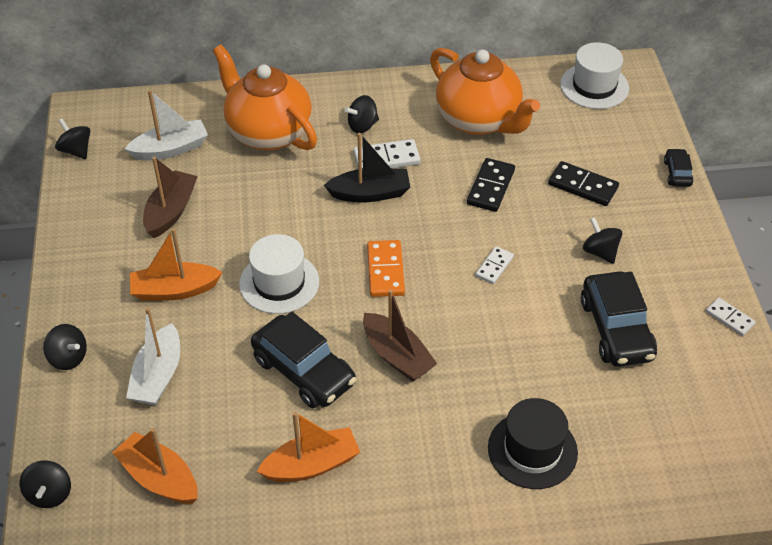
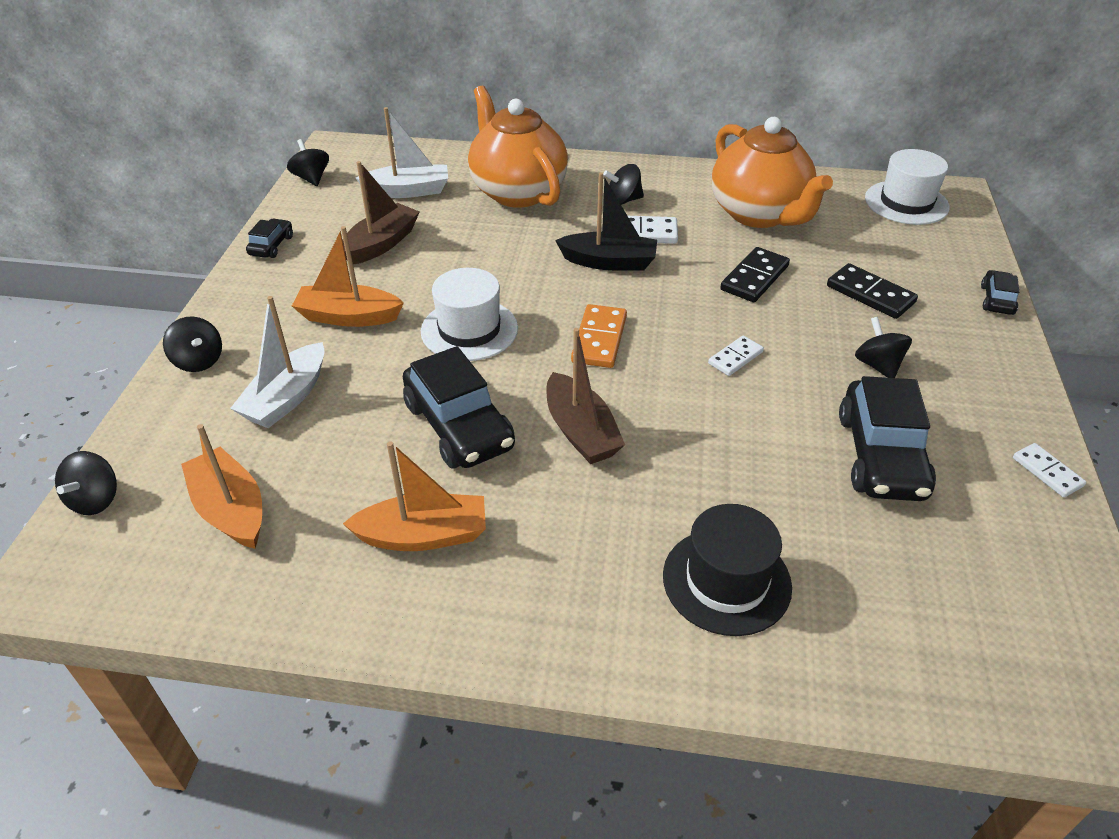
camera: 15 degrees right, 5 degrees down
none -> black car [246,218,293,258]

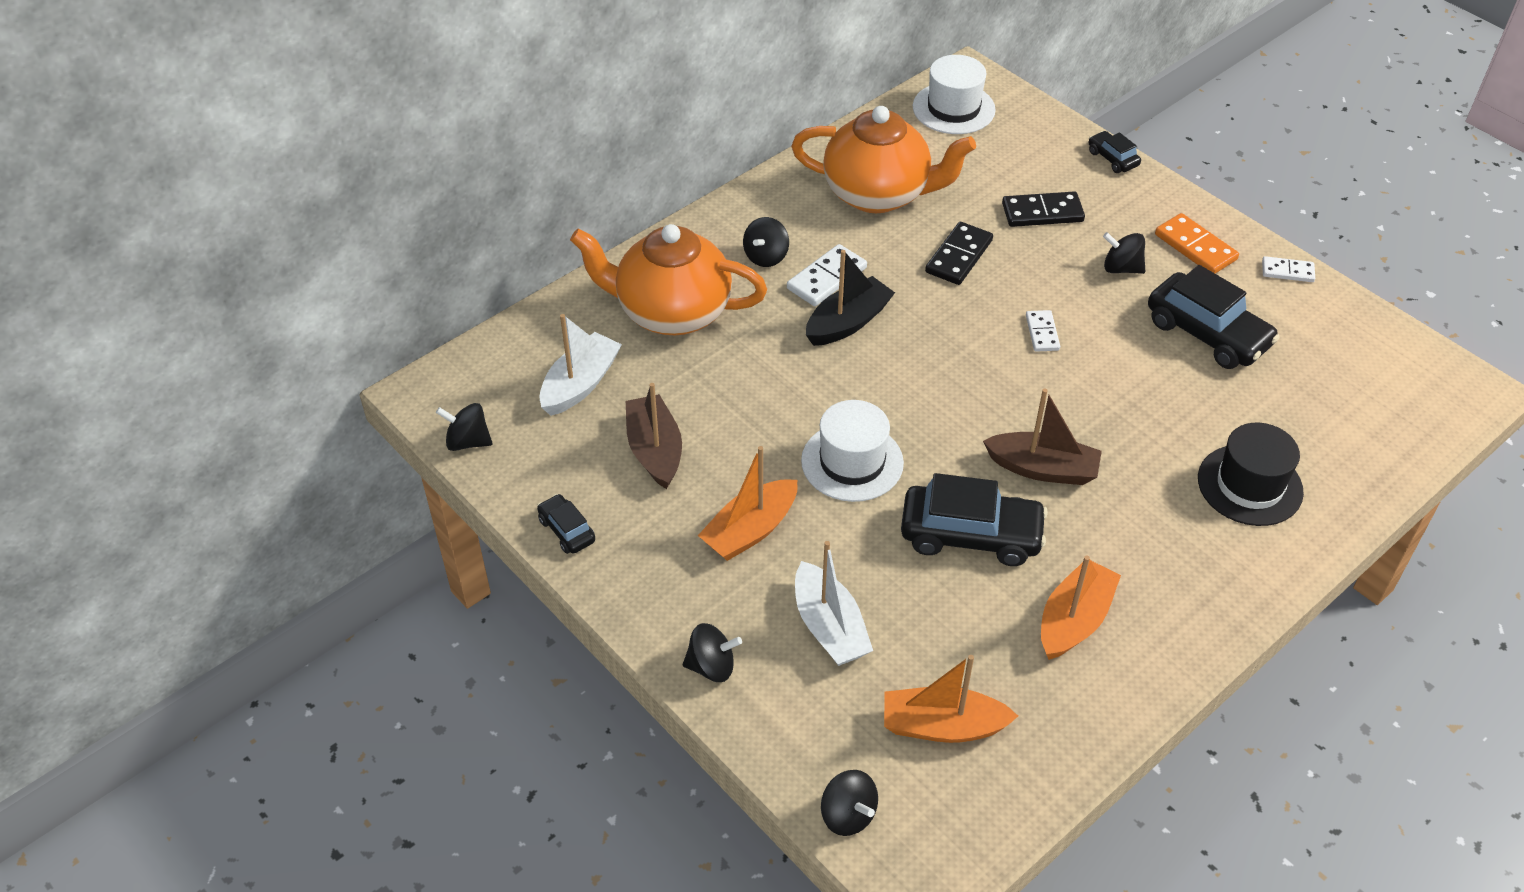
camera: 50 degrees left, 5 degrees up
orange domino [571,304,627,368] -> orange domino moved to [1155,213,1239,274]
black domino [720,247,790,302] -> black domino turned 45 degrees clockwise [925,222,993,285]

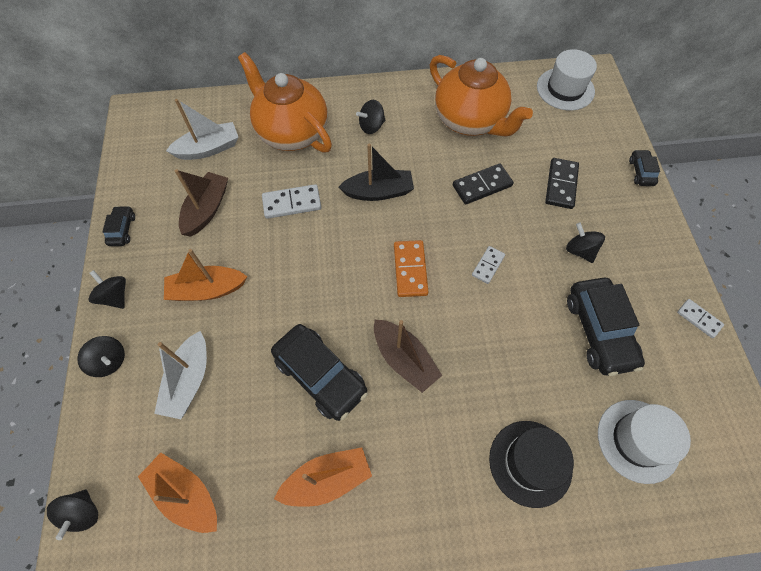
camera: 35 degrees right, 15 degrees up
black spinning top [436,403,493,451] -> black spinning top moved to [89,270,126,309]
white domino [787,244,867,306] -> white domino moved to [262,184,321,219]
white hat [801,400,904,502] -> white hat moved to [598,400,691,484]
black domino [1002,191,1085,227] -> black domino turned 75 degrees clockwise [545,158,579,209]
orange domino [1155,213,1239,274] -> orange domino moved to [394,240,429,297]

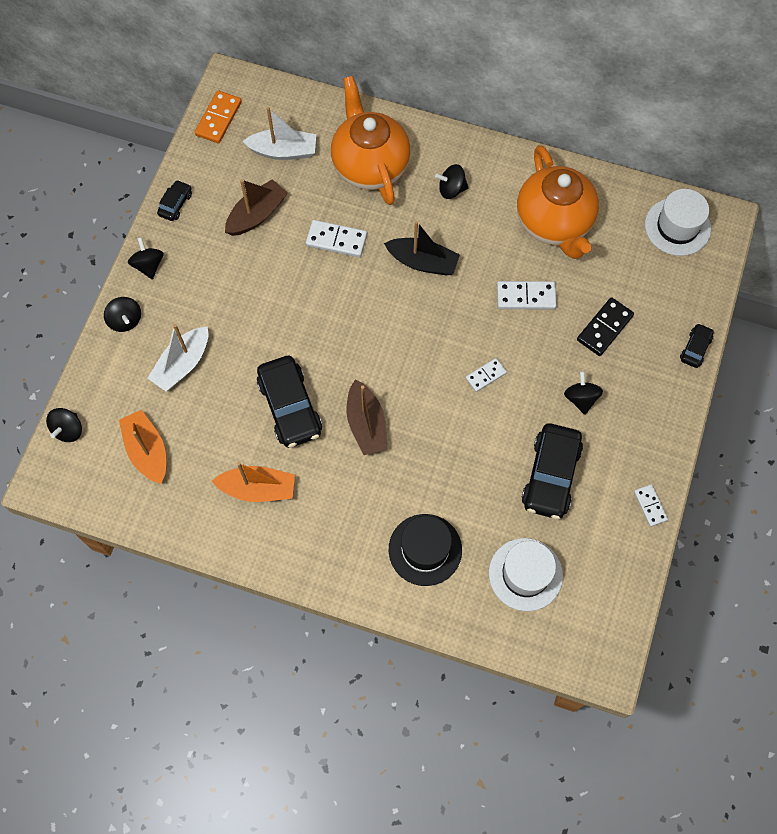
camera: 25 degrees right, 5 degrees up
orange boat [164,249,247,301] -> none
orange domino [394,240,429,297] -> orange domino moved to [195,90,242,143]
black domino [453,164,514,205] -> white domino [497,281,557,309]

